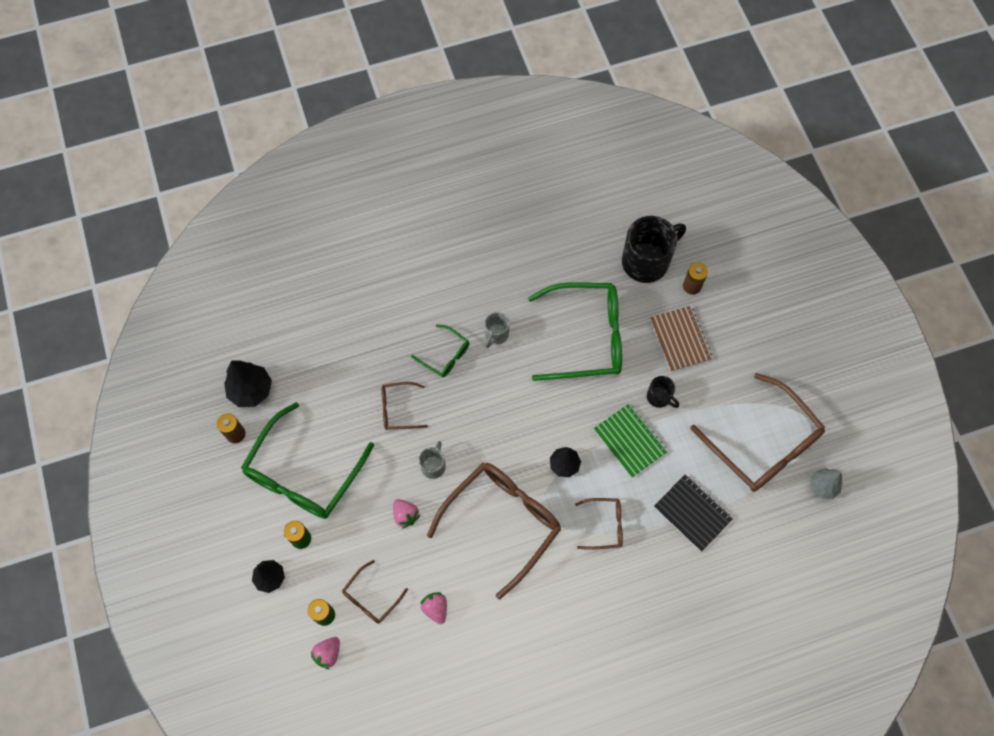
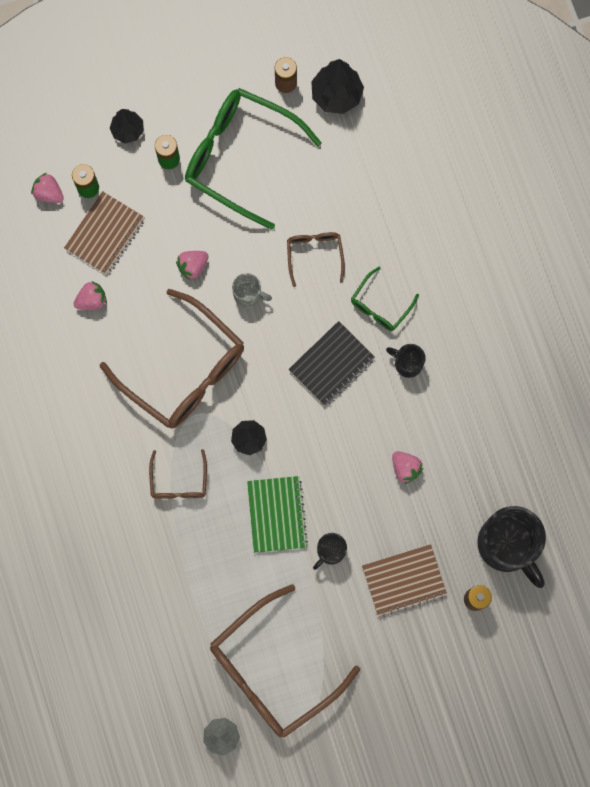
camera: 90 degrees right, 10 degrees up
brown glasses [342,560,408,624] -> brown notebook [64,191,145,275]
grey mug [485,312,509,348] -> black mug [386,344,426,378]
green glasses [528,282,622,381] -> pink strawberry [392,451,423,484]
green notebook [594,403,668,478] -> green notebook turned 60 degrees counterclockwise [247,476,308,553]
black notebook [654,474,733,552] -> black notebook moved to [288,321,375,406]

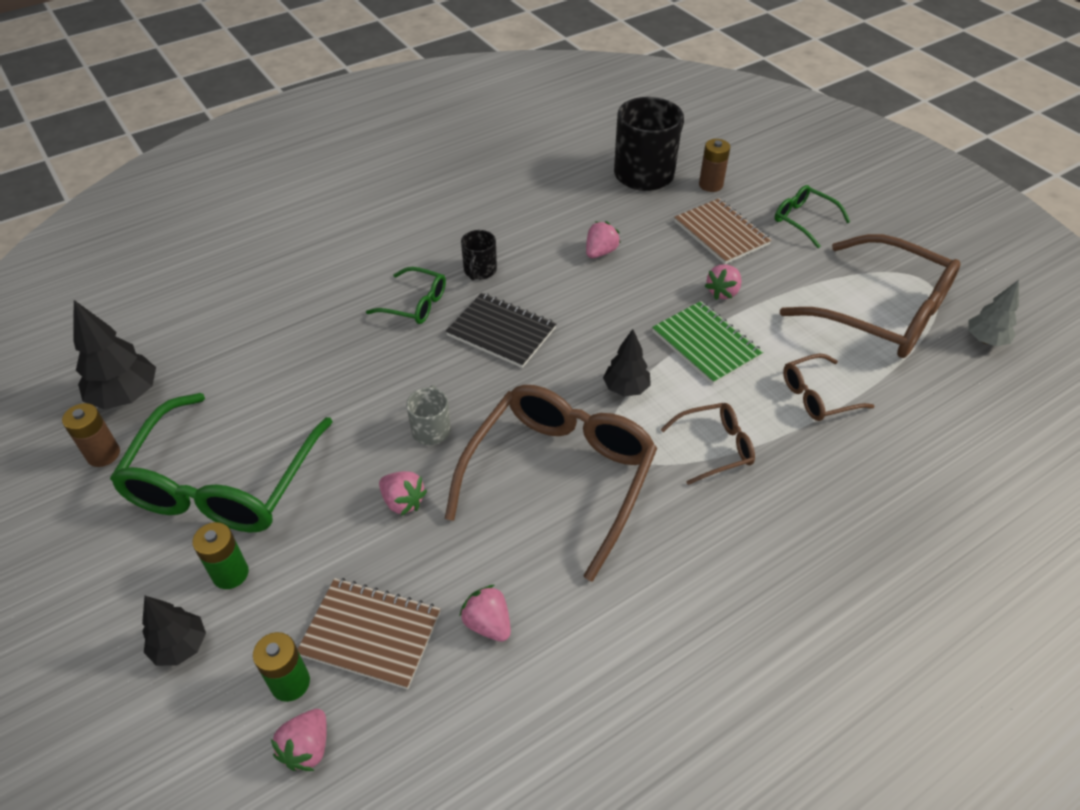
camera: 105 degrees left, 30 degrees down
green notebook [247,476,308,553] -> green notebook turned 75 degrees clockwise [652,301,763,385]
brown glasses [287,232,345,287] -> brown glasses moved to [783,354,874,421]
black mug [313,533,347,570] -> pink strawberry [705,264,741,300]
none -> green glasses [775,185,850,248]

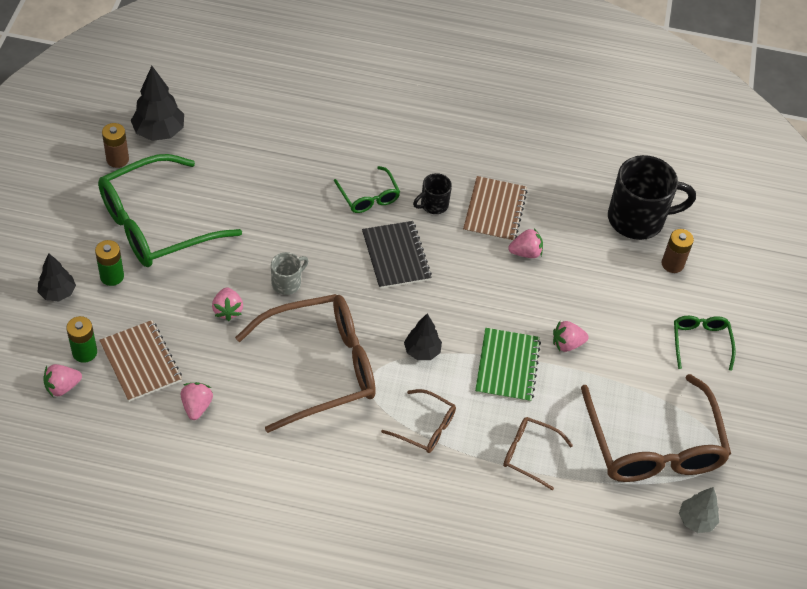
camera: 40 degrees right, 5 degrees up
brown notebook [674,198,772,264] -> brown notebook moved to [463,176,528,242]

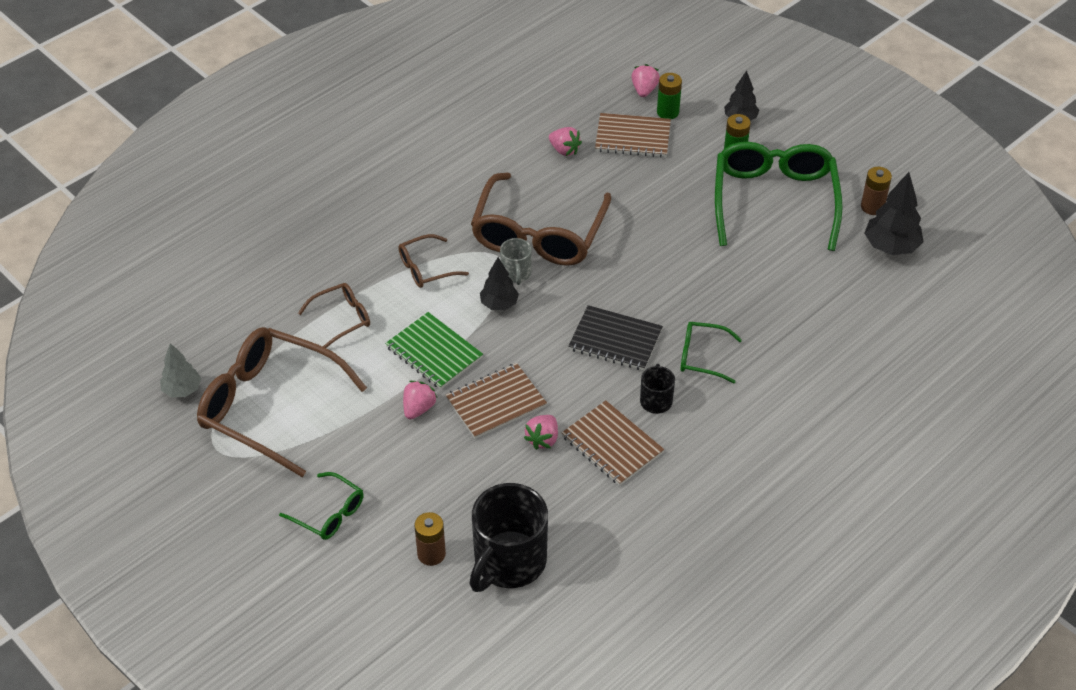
camera: 130 degrees right, 5 degrees down
pink strawberry [212,287,243,321] -> none
grey mug [271,252,308,295] -> grey mug moved to [500,238,532,285]
none -> brown notebook [446,363,547,439]

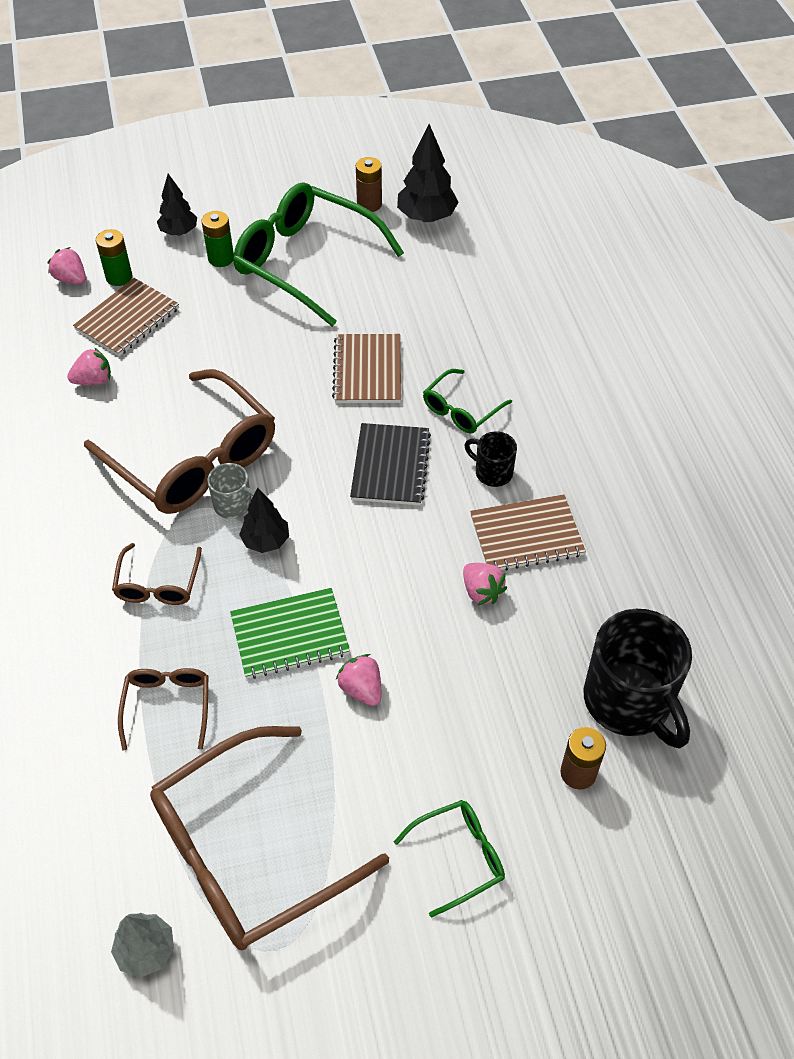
camera: 60 degrees left, 5 degrees up
brown notebook [446,363,547,439] -> brown notebook moved to [332,334,401,403]
black notebook [568,305,663,371] -> black notebook turned 45 degrees counterclockwise [350,423,431,505]

